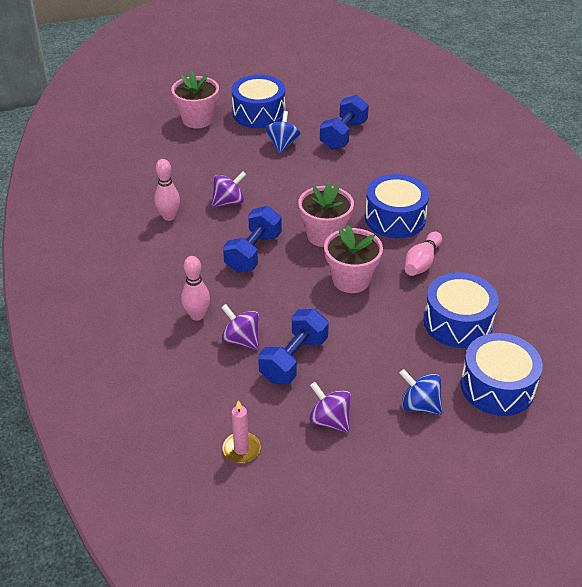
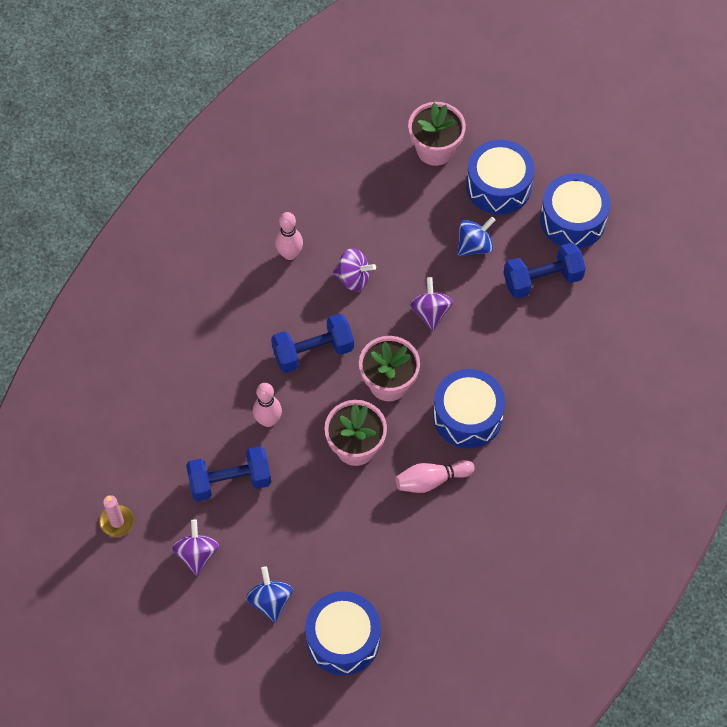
camera: 45 degrees right, 20 degrees up
pink bowling pin [181,256,210,321] -> pink bowling pin moved to [253,383,282,427]
purple spinning top [221,304,259,350] -> purple spinning top moved to [409,277,453,331]
blue drum [423,272,499,348] -> blue drum moved to [540,173,610,248]

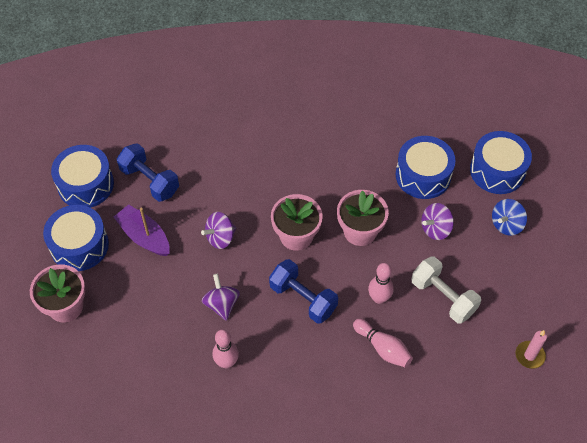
camera: 120 degrees left, 5 degrees down
purple spinning top [172,519,219,576] -> purple spinning top moved to [421,203,454,240]
blue dumbbell [186,446,271,501] -> white dumbbell [411,256,481,324]
pink bowling pin [396,460,475,493] -> pink bowling pin moved to [353,319,413,368]
blue drum [433,369,505,448] -> blue drum moved to [396,136,456,199]
blue spinning top [457,217,496,256] -> purple boat [114,204,170,256]

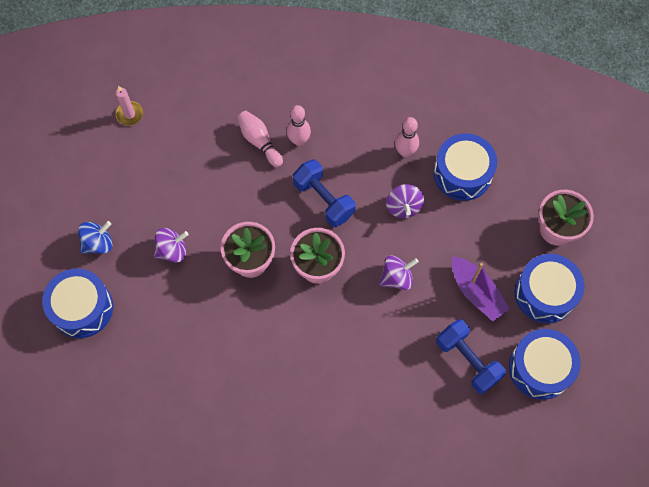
camera: 170 degrees left, 10 degrees up
pink bowling pin [368,263,394,304] -> pink bowling pin moved to [287,105,311,146]
blue drum [396,136,456,199] -> blue drum moved to [434,133,497,201]
white dumbbell [411,256,481,324] -> none

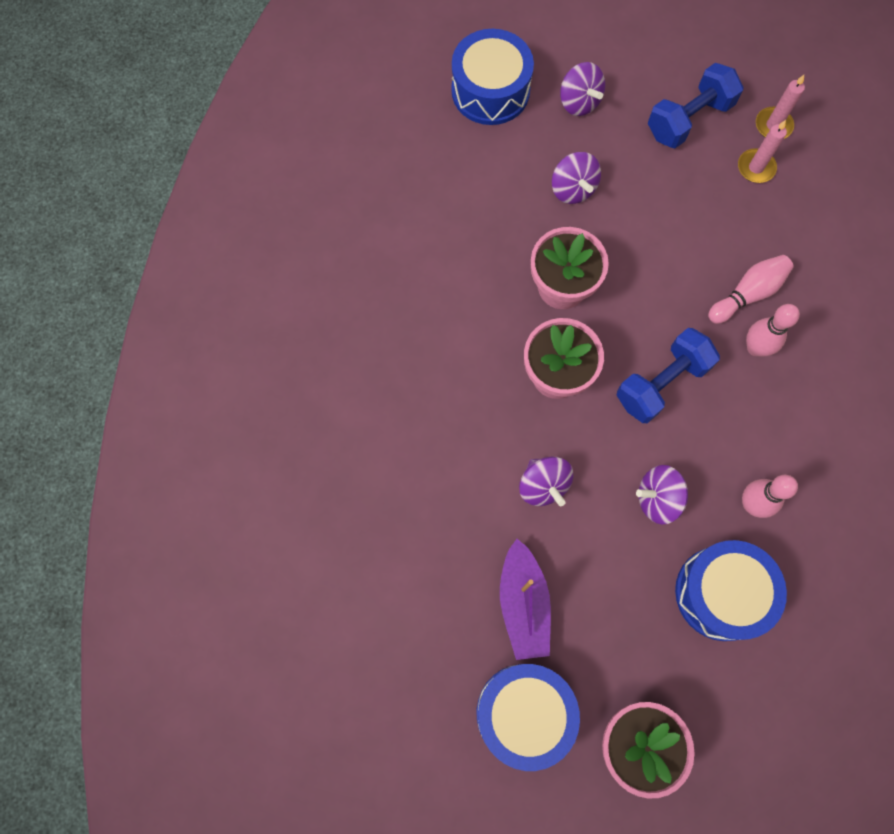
camera: 90 degrees right, 5 degrees up
blue spinning top [78,221,113,254] -> purple spinning top [560,62,605,116]
blue dumbbell [436,319,506,394] -> blue dumbbell moved to [648,63,744,148]
purple boat [452,256,510,321] -> purple boat turned 60 degrees counterclockwise [500,539,551,660]
blue drum [509,329,581,400] -> none
none -> pink candle [738,120,787,183]

